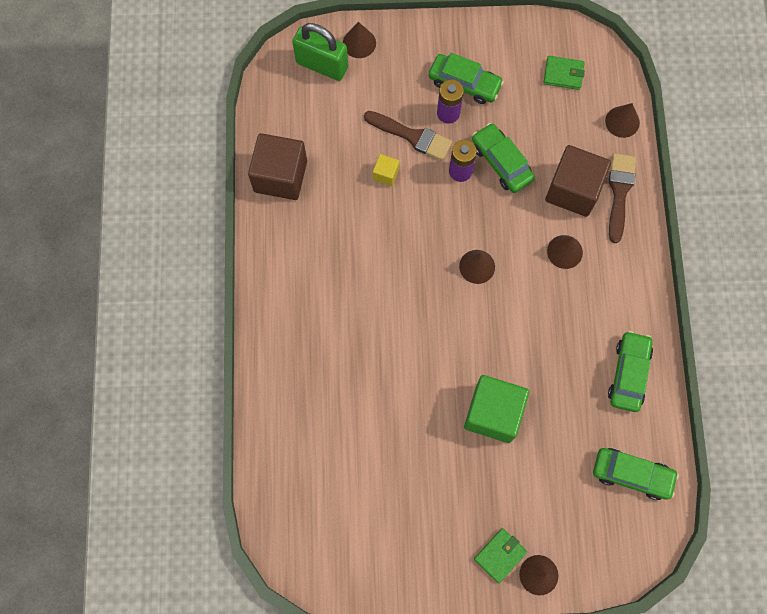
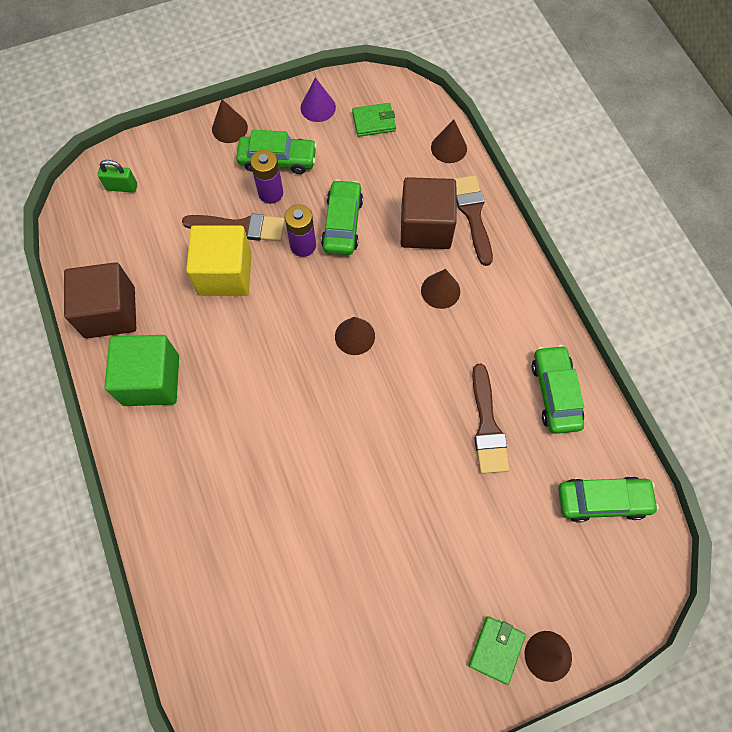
camera: 20 degrees left, 5 degrees down
green padlock [292,23,348,81] -> green padlock [98,160,137,193], size x0.54
brown cone [343,22,376,58] -> brown cone moved to [212,99,248,143]
yellow cube [373,154,399,186] -> yellow cube [186,225,252,296], size x2.17
green cube [464,375,529,443] -> green cube moved to [105,335,179,406]
green car [472,123,535,193] -> green car turned 60 degrees clockwise [321,179,363,255]
none -> purple cone [301,77,336,122]
none -> brown brush [472,364,509,474]

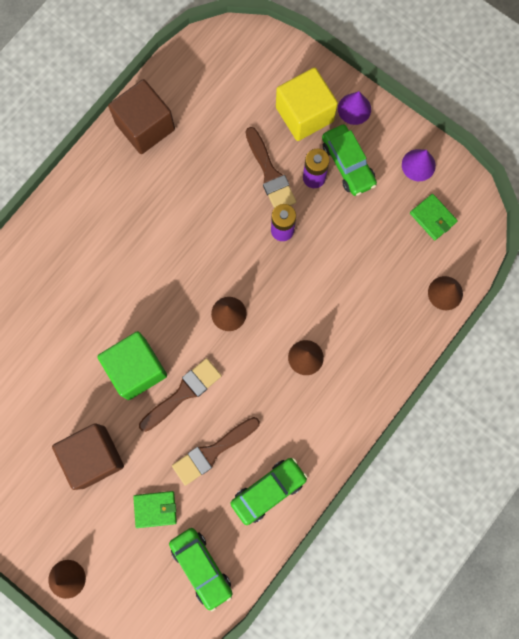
camera: 60 degrees right, 10 degrees up
green padlock [98,160,137,193] -> none
green cube [105,335,179,406] -> green cube moved to [97,331,167,400]
yellow cube [186,225,252,296] -> yellow cube moved to [276,67,338,141]
brown cone [212,99,248,143] -> purple cone [338,91,371,125]
green car [321,179,363,255] -> none
brown cube [401,177,457,249] -> brown cube moved to [52,423,124,490]
brown brush [454,175,493,266] -> brown brush moved to [139,358,222,432]
green wallet [469,616,526,685] -> green wallet moved to [133,491,177,528]

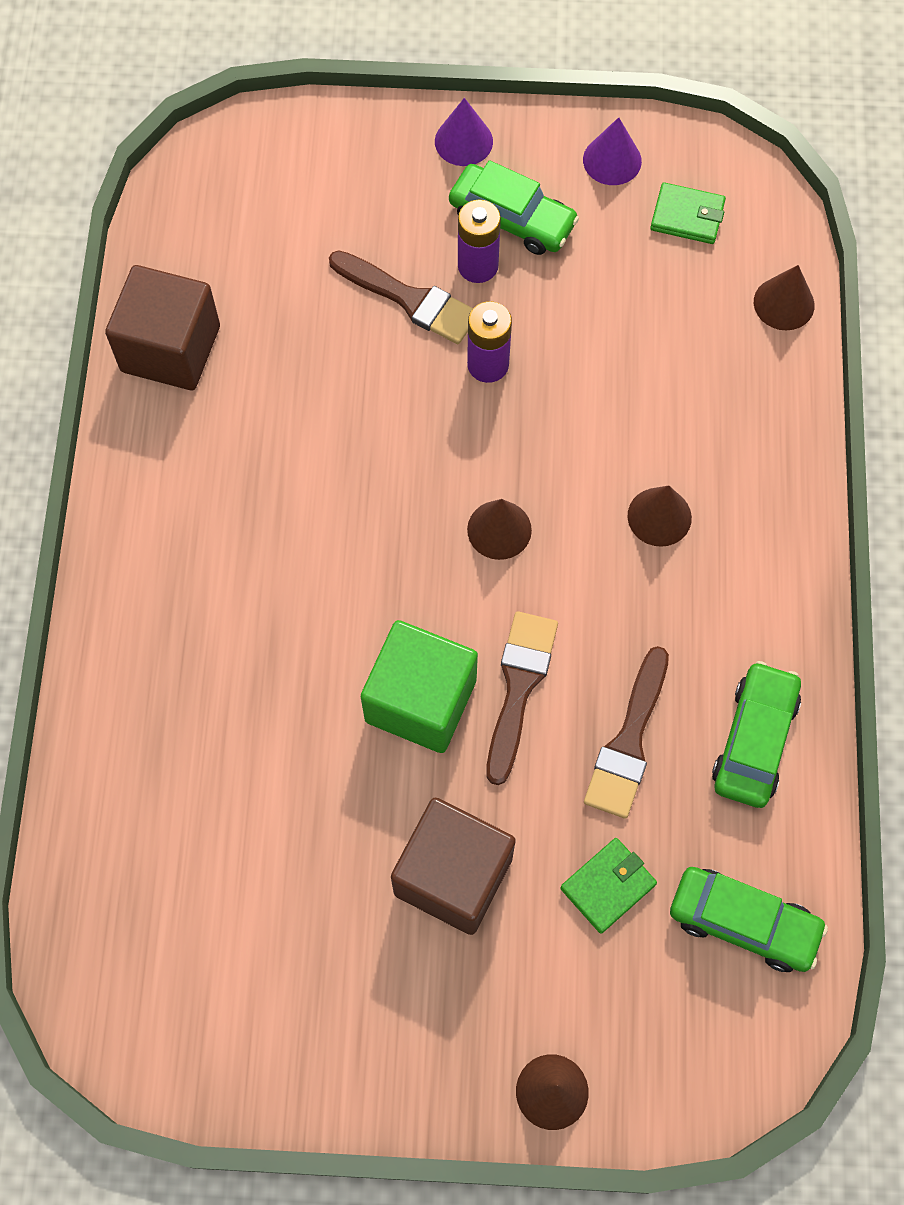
camera: 35 degrees left, 10 degrees down
yellow cube [276,67,338,141] -> none

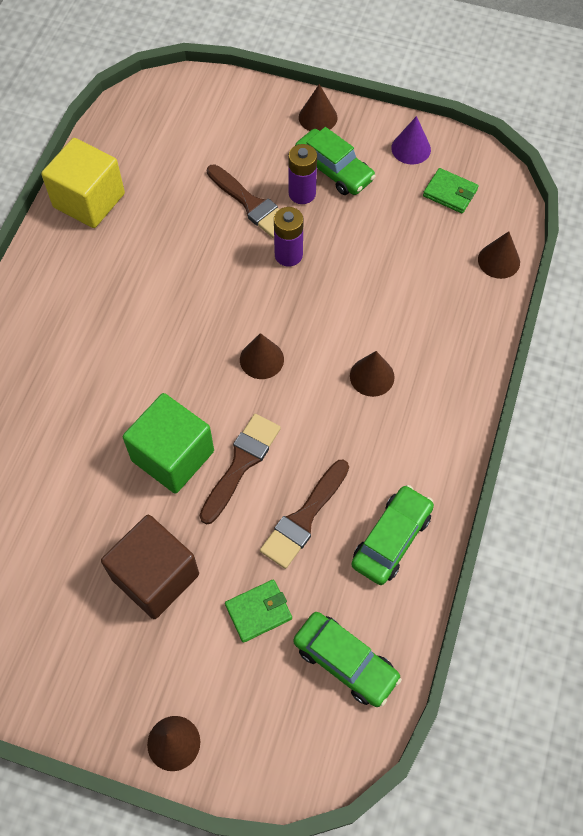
camera: 15 degrees right, 5 degrees down
brown cube [105,265,220,390] -> yellow cube [41,138,125,228]
purple cone [435,98,493,166] -> brown cone [299,84,337,131]

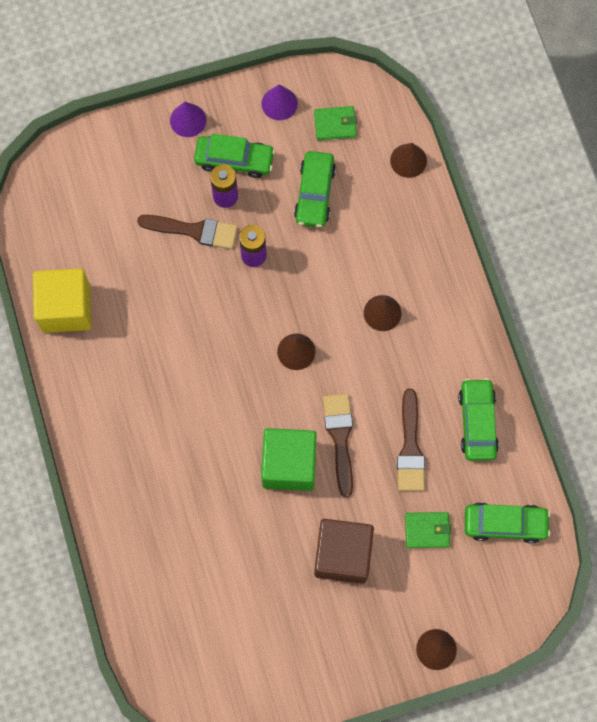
camera: 35 degrees left, 10 degrees up
green wallet [225,579,292,643] -> green wallet turned 60 degrees clockwise [405,512,451,548]
brown cone [299,84,337,131] -> purple cone [170,102,206,137]
none -> green car [294,151,336,227]

